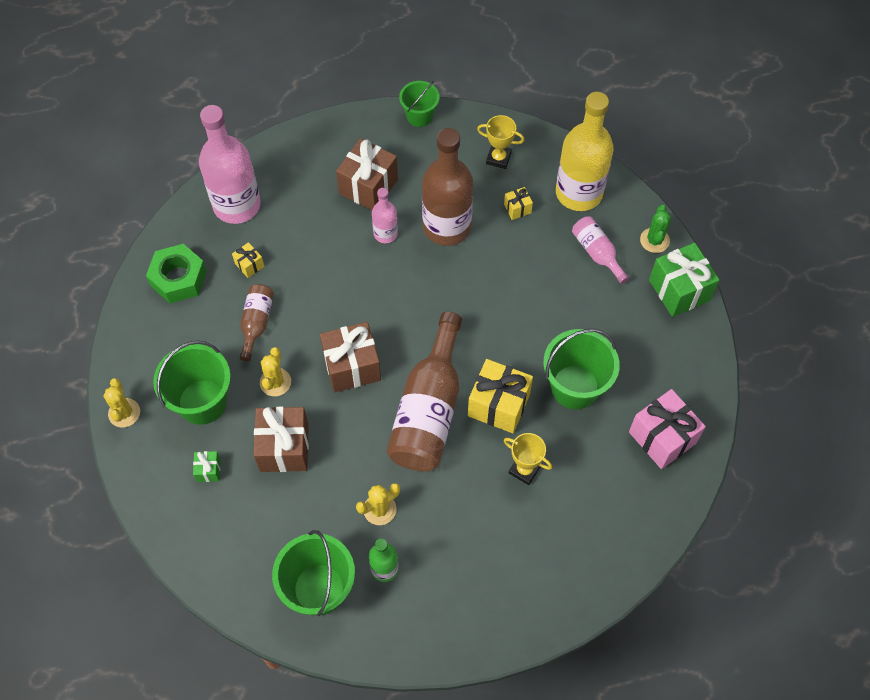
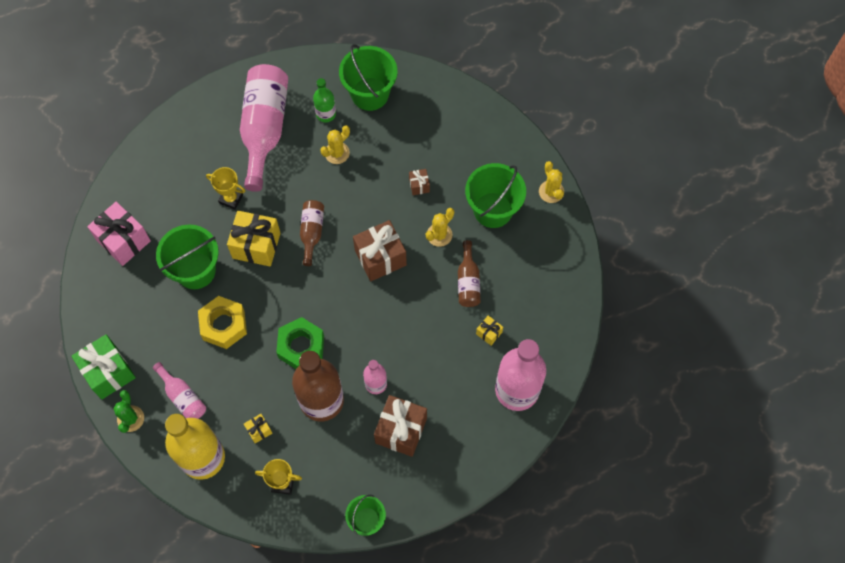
camera: 170 degrees right, 5 degrees up
green nut [146,244,207,303] -> green nut moved to [276,317,324,369]
green gift [193,451,221,482] -> none
brown gift [254,407,309,472] -> brown gift [409,169,430,195], size x0.47
yellow cactus [260,347,291,396] -> yellow cactus turned 45 degrees clockwise [426,208,454,247]
brown bottle [387,312,462,471] -> brown bottle [300,200,324,266], size x0.50
none -> yellow nut [198,296,247,349]
none -> pink bottle [240,64,288,192]

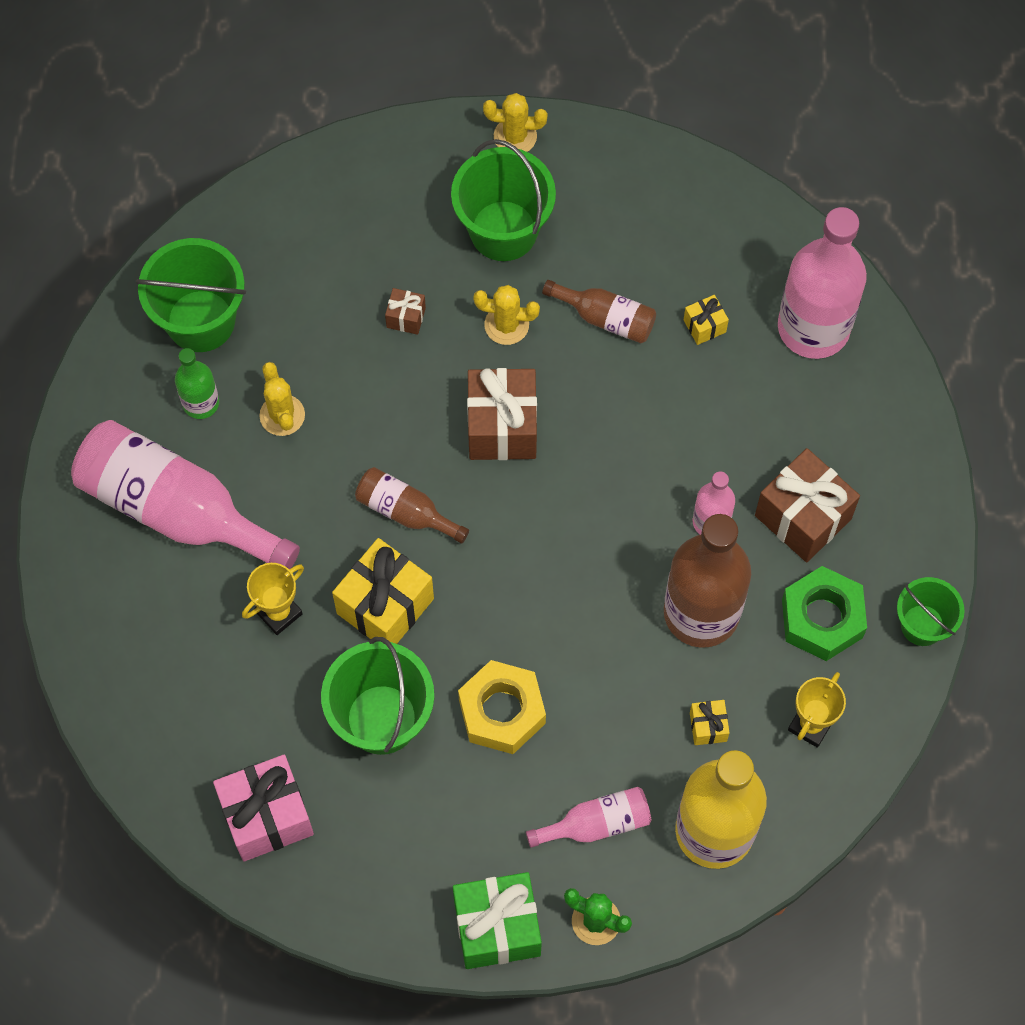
camera: 65 degrees left, 0 degrees up
green nut [276,317,324,369] -> green nut moved to [782,566,867,661]
yellow cactus [426,208,454,247] -> yellow cactus turned 60 degrees counterclockwise [473,285,540,345]

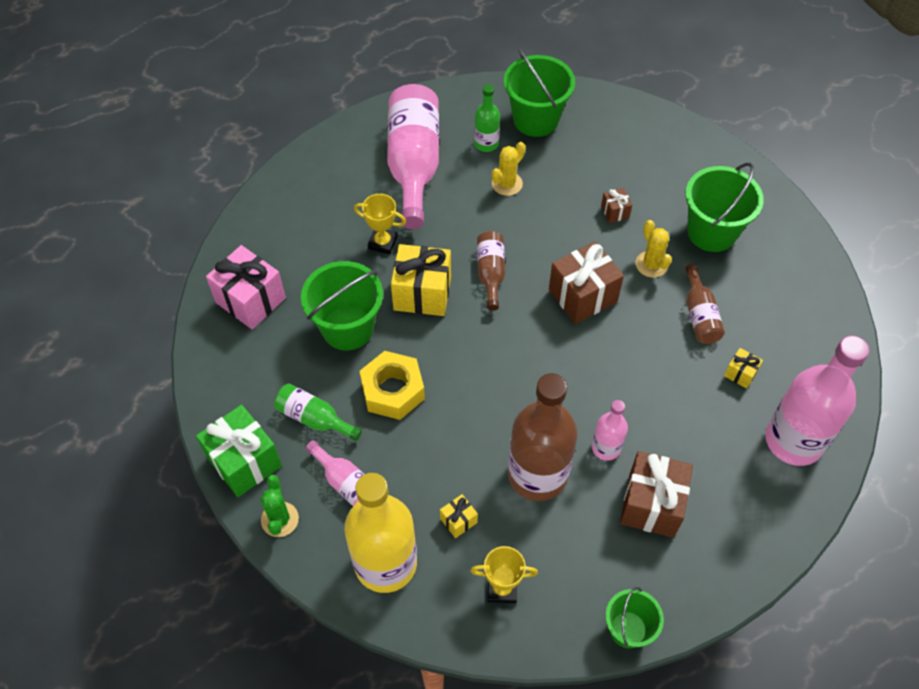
camera: 60 degrees right, 10 degrees down
yellow cactus [483,93,548,152] -> none
green nut [782,566,867,661] -> none
none -> green bottle [274,384,362,441]

